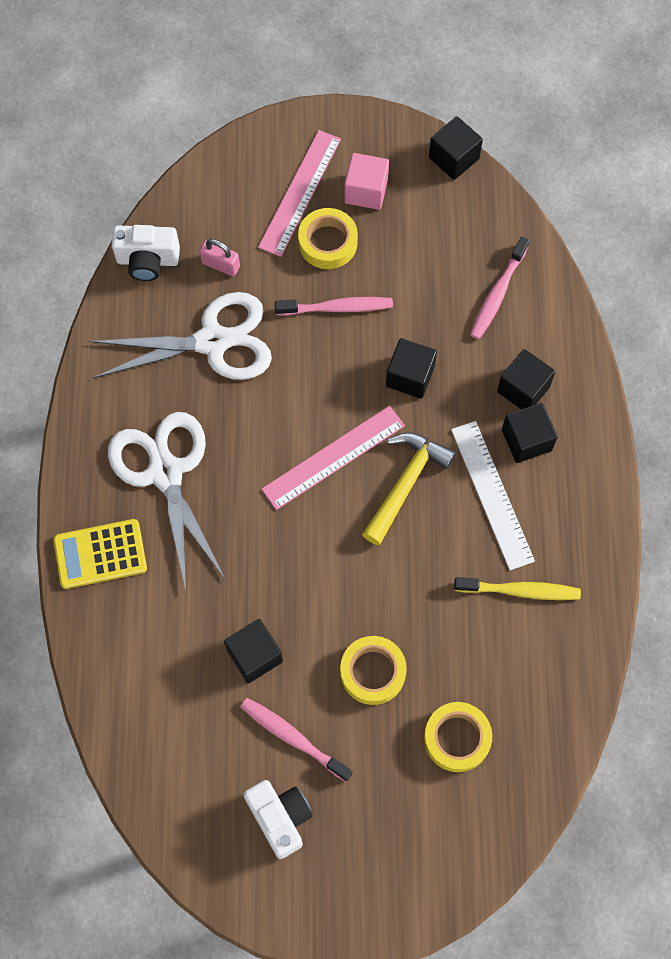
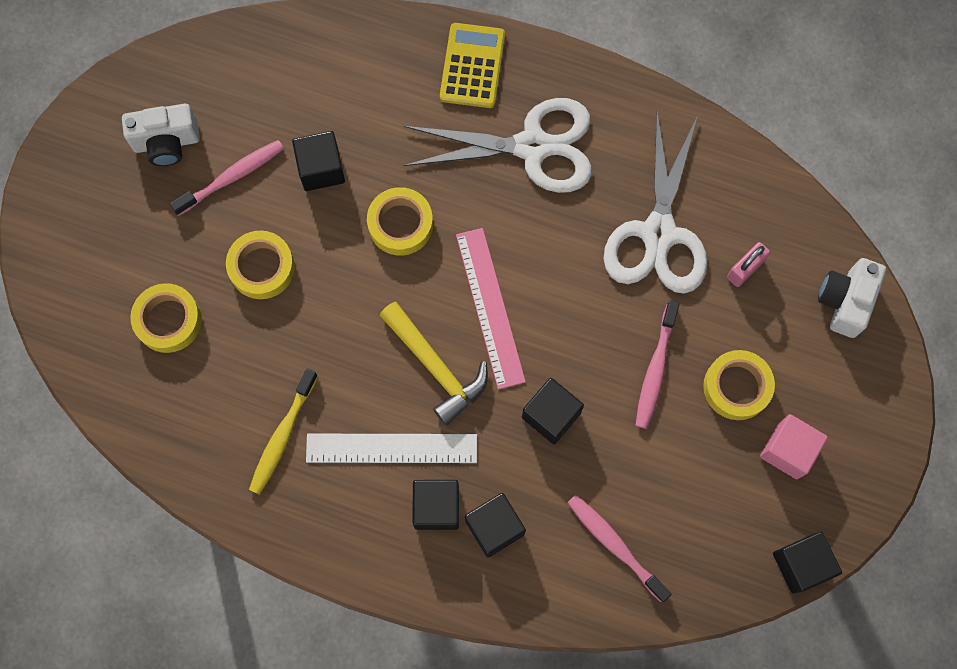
camera: 110 degrees right, 5 degrees up
white camera [112,225,180,281] -> white camera moved to [818,258,886,338]
pink ruler [258,130,341,257] -> none
none -> yellow tape [367,187,433,256]

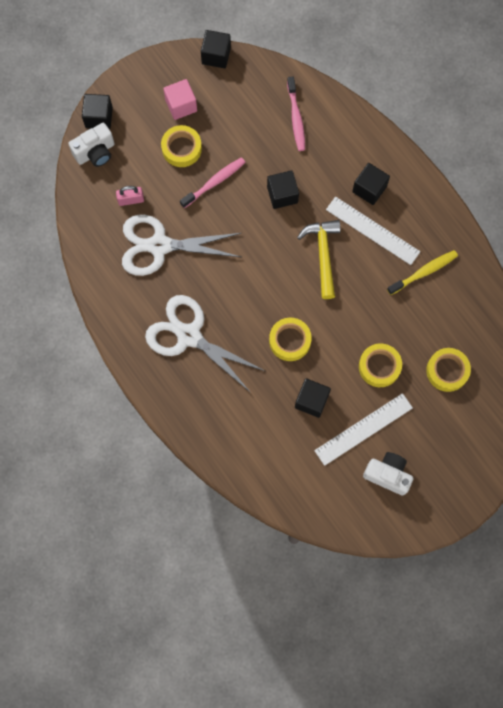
camera: 145 degrees left, 0 degrees up
pink toothbrush [170,140,284,216] -> white ruler [314,393,413,466]
yellow calculator [440,23,505,108] -> none
pink ruler [456,228,526,389] -> none
black cube [465,493,526,557] -> black cube moved to [82,94,113,129]
white scissors [603,112,707,293] -> white scissors turned 135 degrees counterclockwise [122,215,241,276]

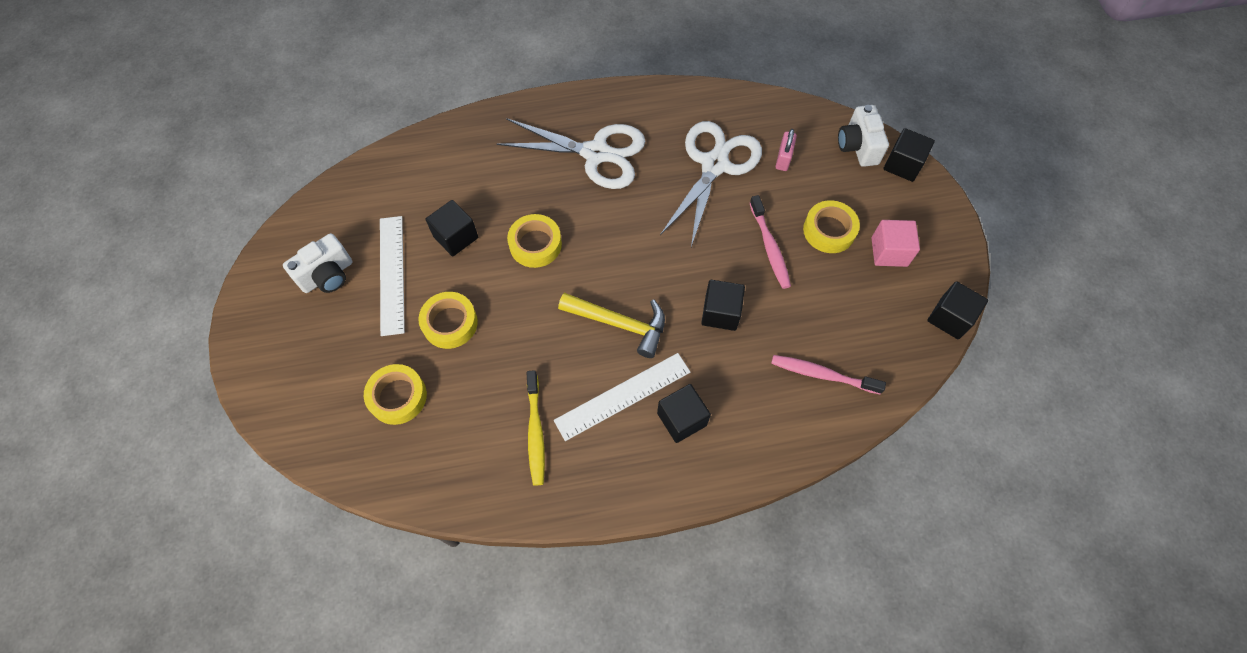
camera: 115 degrees right, 10 degrees down
white scissors [145,295,265,393] -> white scissors turned 45 degrees clockwise [497,118,645,189]

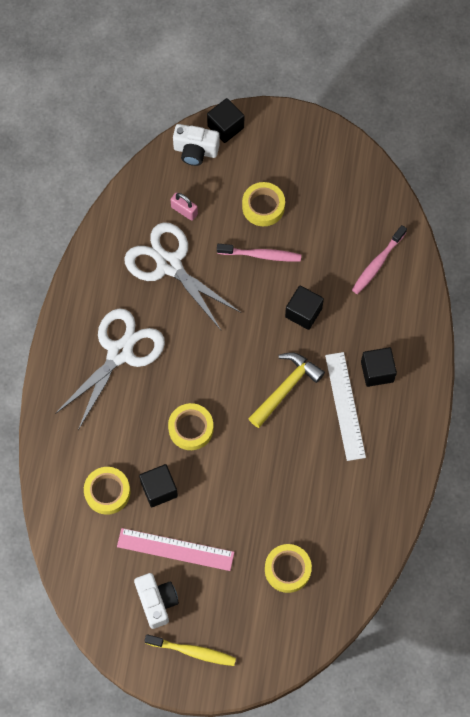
camera: 70 degrees left, 5 degrees up
white ruler [380,216,405,336] -> pink ruler [117,528,234,571]
yellow tape [418,292,478,349] -> yellow tape moved to [84,467,130,515]
yellow toothbrush [527,370,545,486] -> yellow toothbrush moved to [144,634,236,666]
pink cube [872,220,920,267] -> none
black cube [927,281,988,339] -> none

